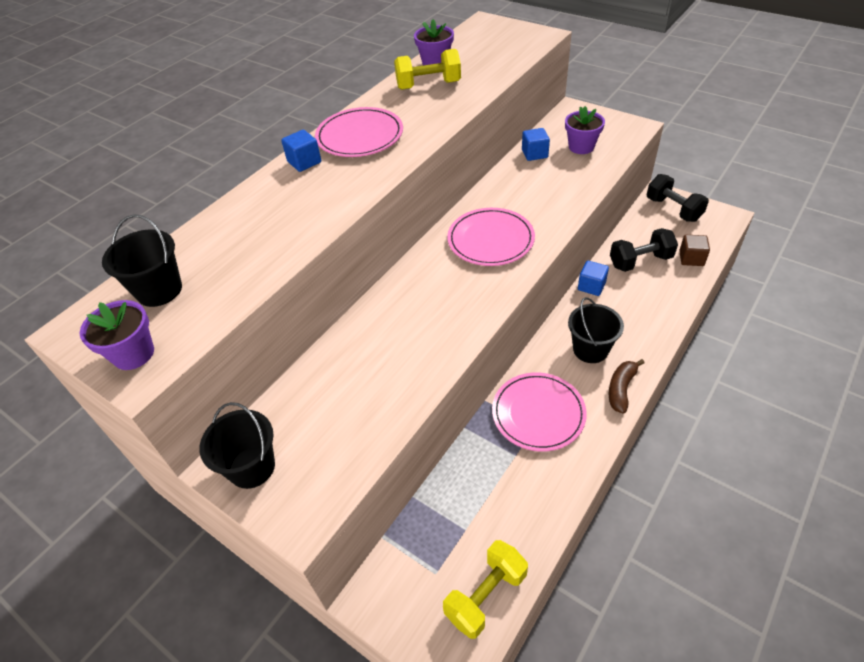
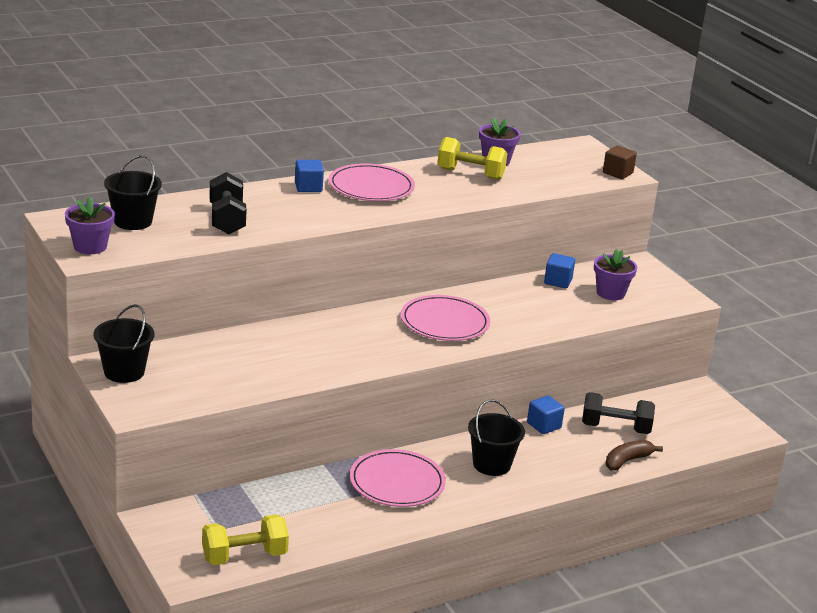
camera: 20 degrees right, 20 degrees down
brown banana [609,359,645,414] -> brown banana moved to [606,440,663,471]
black dumbbell [647,174,709,222] -> black dumbbell moved to [209,172,247,234]
brown cube [679,235,710,266] -> brown cube moved to [603,146,637,179]

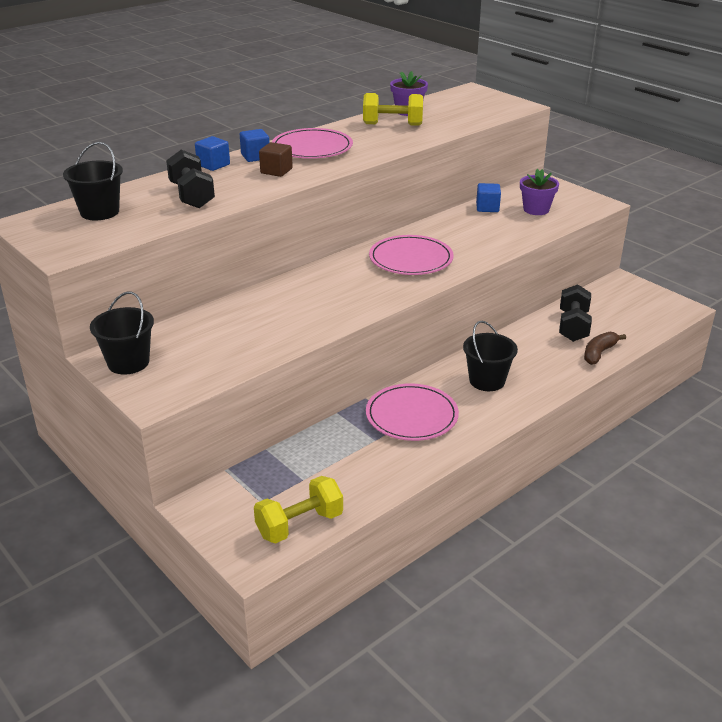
camera: 10 degrees left, 5 degrees up
purple flower pot [65,196,115,254] -> none
blue cube [527,396,565,434] -> blue cube moved to [195,136,230,171]
black dumbbell [582,392,655,434] -> black dumbbell turned 75 degrees counterclockwise [559,284,592,342]
brown cube [603,146,637,179] -> brown cube moved to [259,142,293,177]

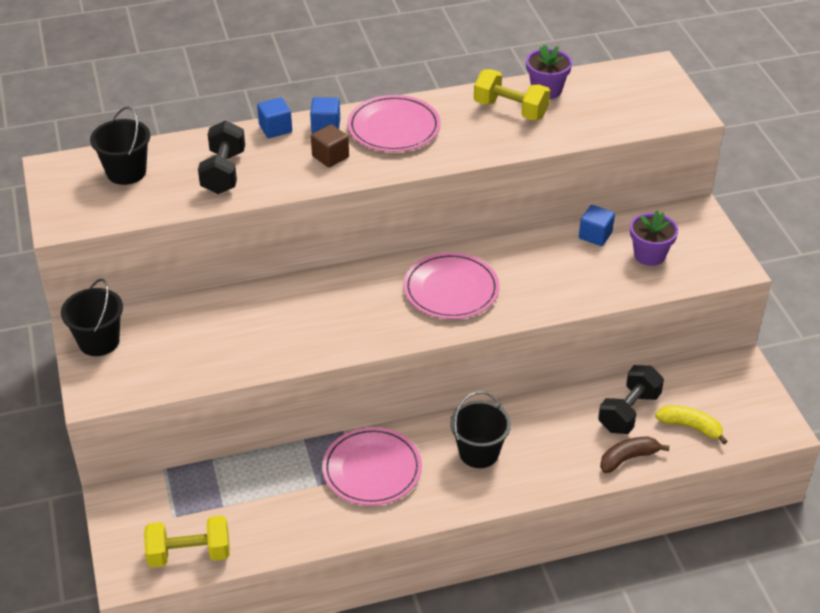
camera: 25 degrees right, 10 degrees up
none -> yellow banana [655,405,727,445]

